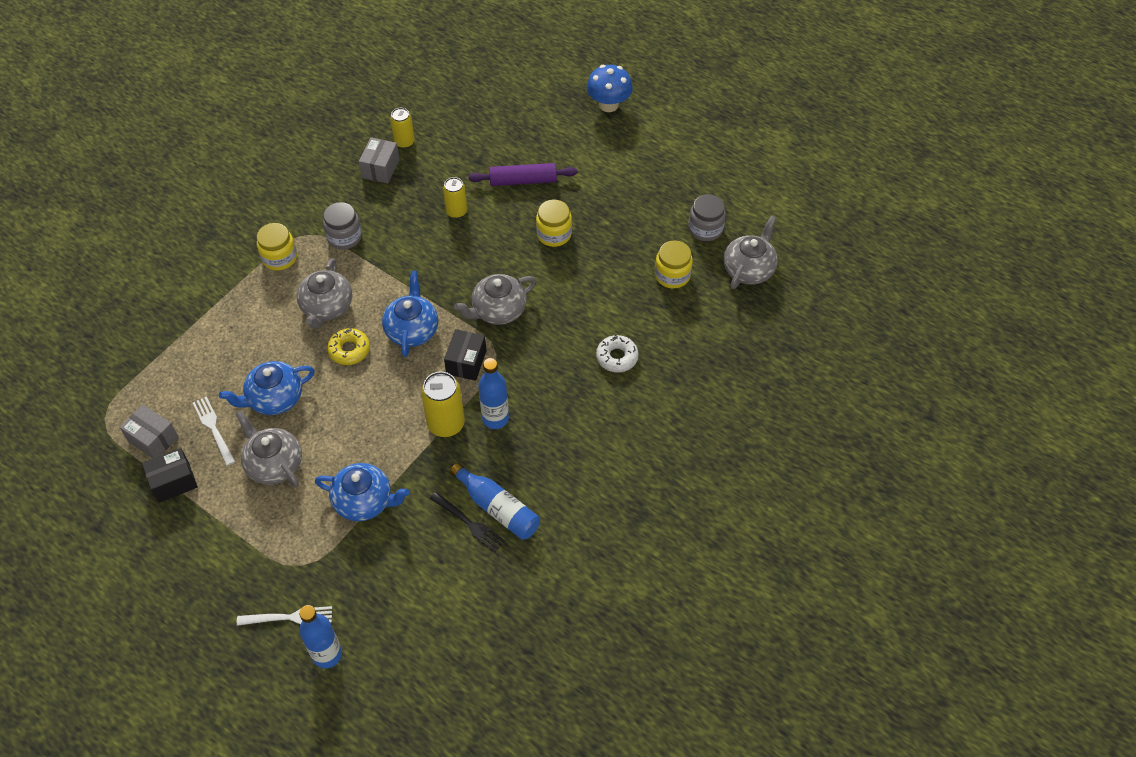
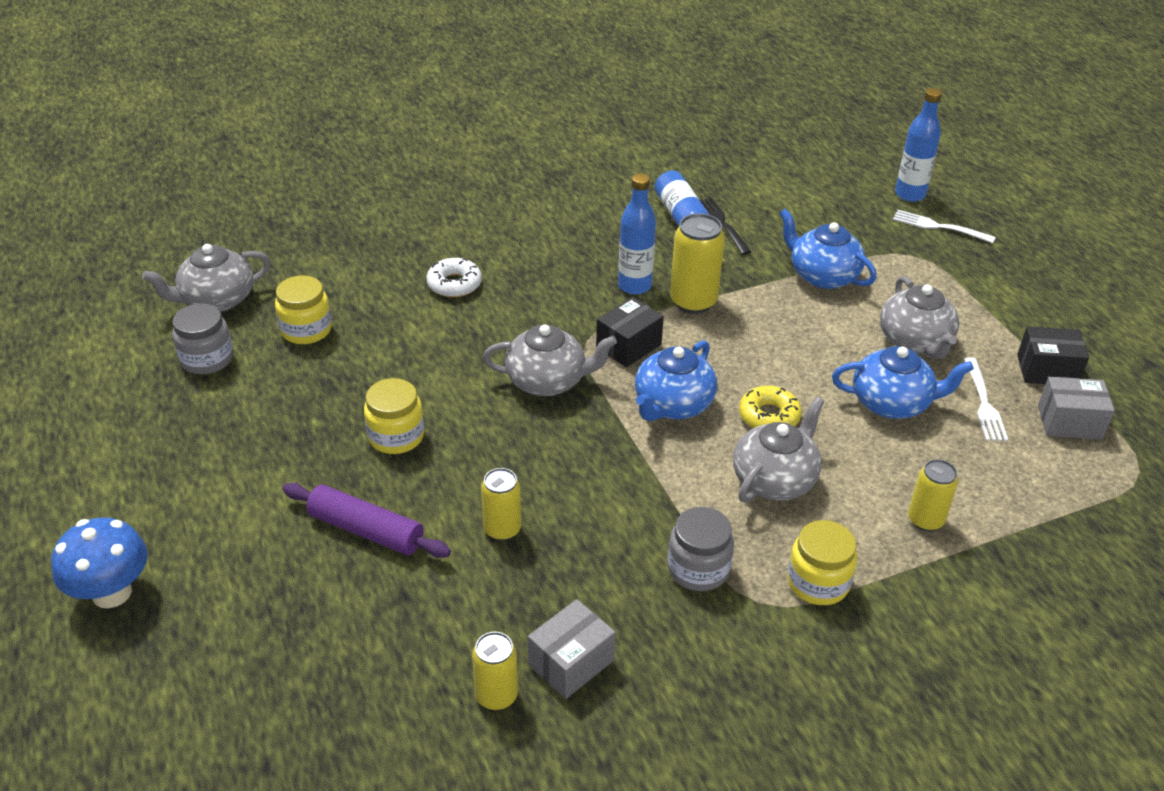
camera: 150 degrees left, 15 degrees down
grey box [119,404,178,458] -> grey box turned 60 degrees counterclockwise [1038,376,1115,440]
none -> yellow can [908,459,958,531]

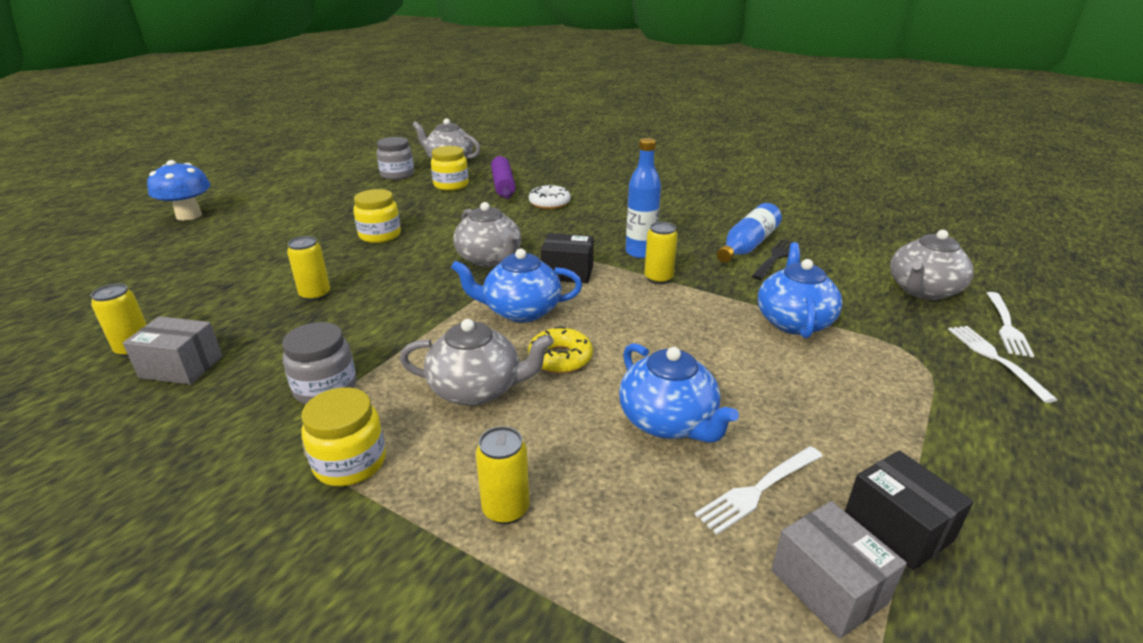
camera: 55 degrees right, 10 degrees down
purple rolling pin [282,483,451,558] -> purple rolling pin moved to [491,156,515,199]
yellow can [670,213,725,314] -> yellow can [644,222,678,284], size x0.64
grey teapot [880,276,960,359] -> grey teapot moved to [890,230,974,300]
blue bottle [895,88,942,202] -> white fork [987,292,1034,357]

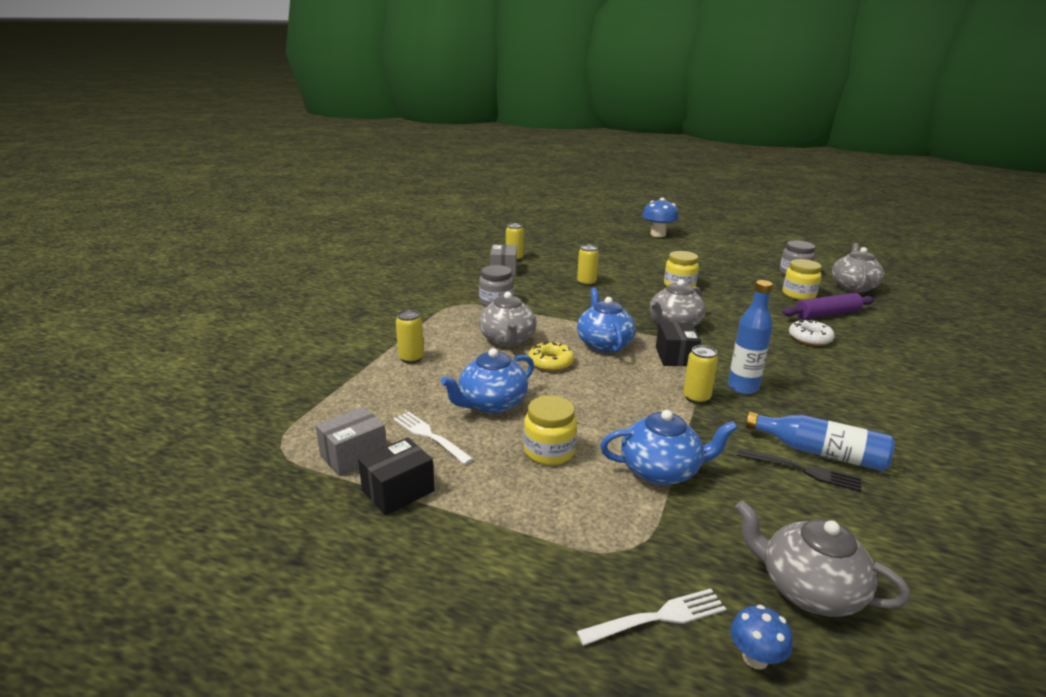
camera: 80 degrees right, 5 degrees down
yellow jar [301,387,386,486] -> yellow jar moved to [523,395,577,465]
white fork [987,292,1034,357] -> blue mushroom [730,605,793,669]

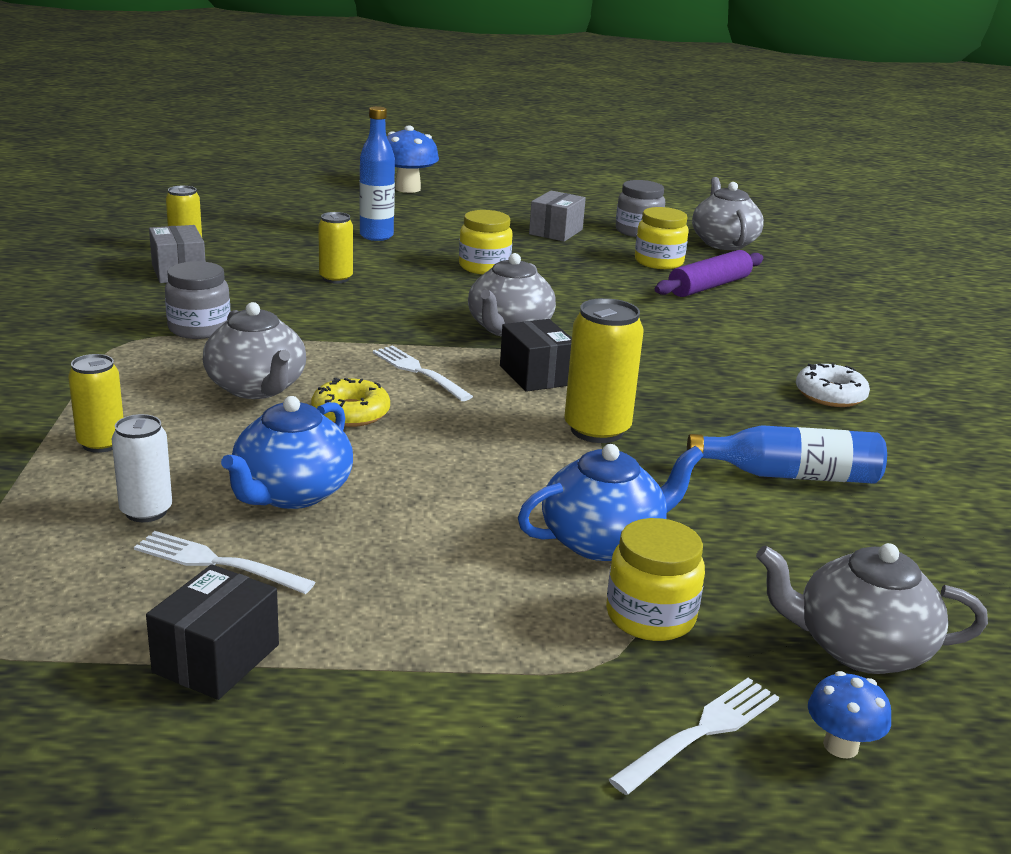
camera: 25 degrees left, 0 degrees up
grey box [315,407,387,476] -> grey box moved to [529,190,586,242]
yellow jar [523,395,577,465] -> yellow jar moved to [606,518,705,641]
blue teapot [577,288,636,352] -> white fork [373,345,473,401]
yellow can [683,345,718,404] -> yellow can [564,298,644,443], size x1.57
blue bottle [728,280,773,394] -> blue bottle moved to [359,106,395,241]
black fork [737,448,862,492] -> none
white donut [789,319,835,346] -> white donut moved to [796,363,870,407]
none -> white can [112,414,172,522]

